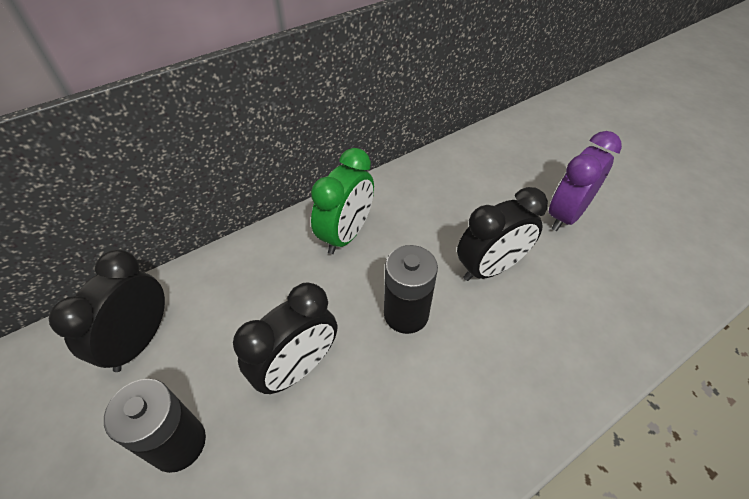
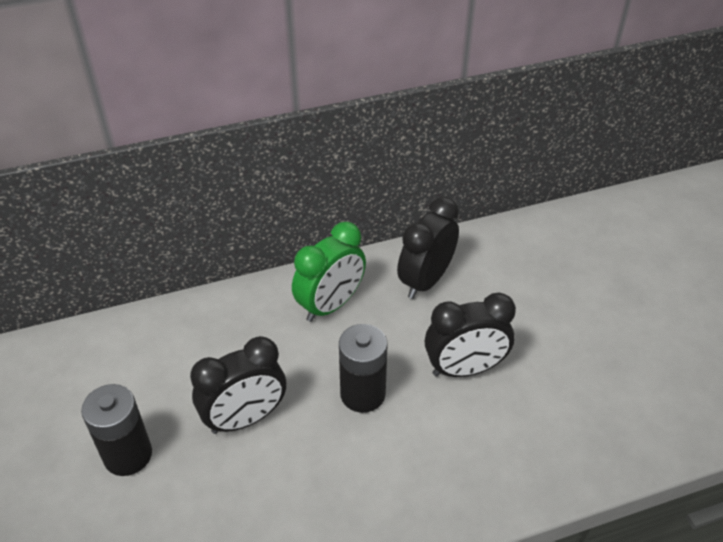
camera: 15 degrees right, 5 degrees down
black clock [49,249,165,372] -> black clock moved to [397,197,459,299]
purple clock [549,131,622,231] -> none

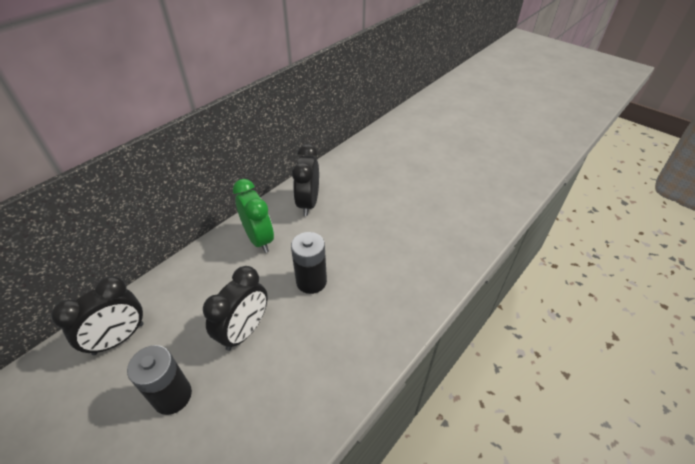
camera: 30 degrees left, 0 degrees up
green clock [292,222,366,322] -> green clock turned 45 degrees counterclockwise [233,179,274,253]
black clock [425,293,516,377] -> black clock moved to [51,276,143,355]

